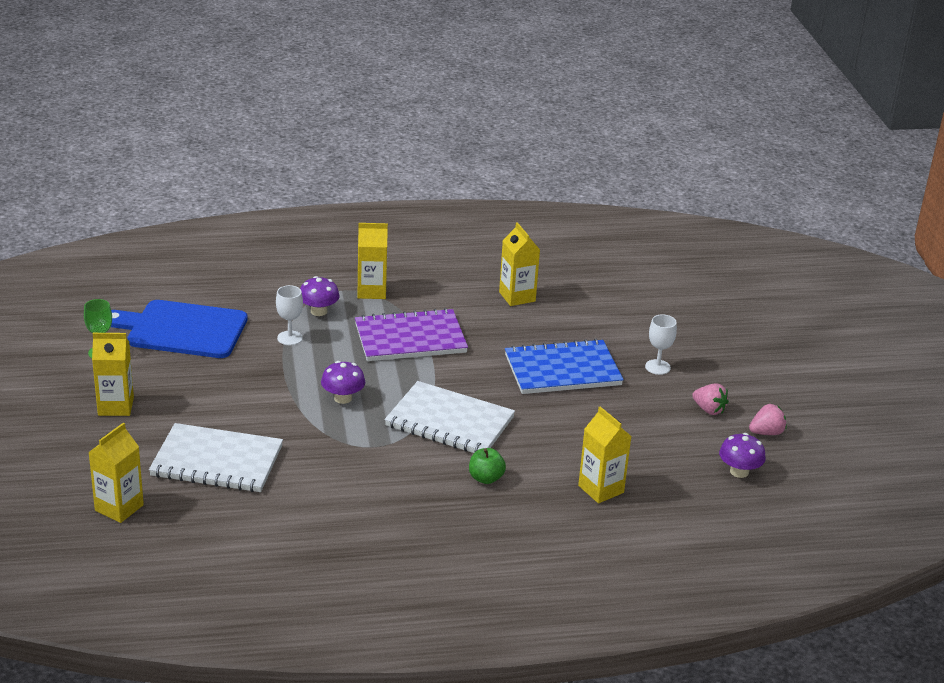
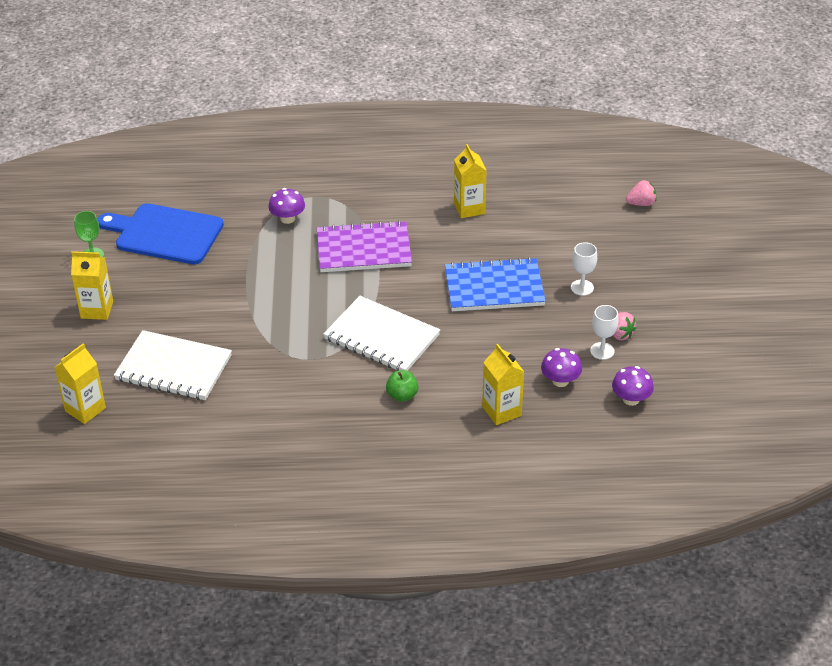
camera: 10 degrees right, 10 degrees up
white goblet [276,285,303,345] -> white goblet moved to [590,305,619,360]
purple mushroom [321,361,365,404] -> purple mushroom moved to [541,348,582,387]
yellow carton [358,223,388,299] -> none
pink strawberry [749,404,787,435] -> pink strawberry moved to [626,180,656,206]

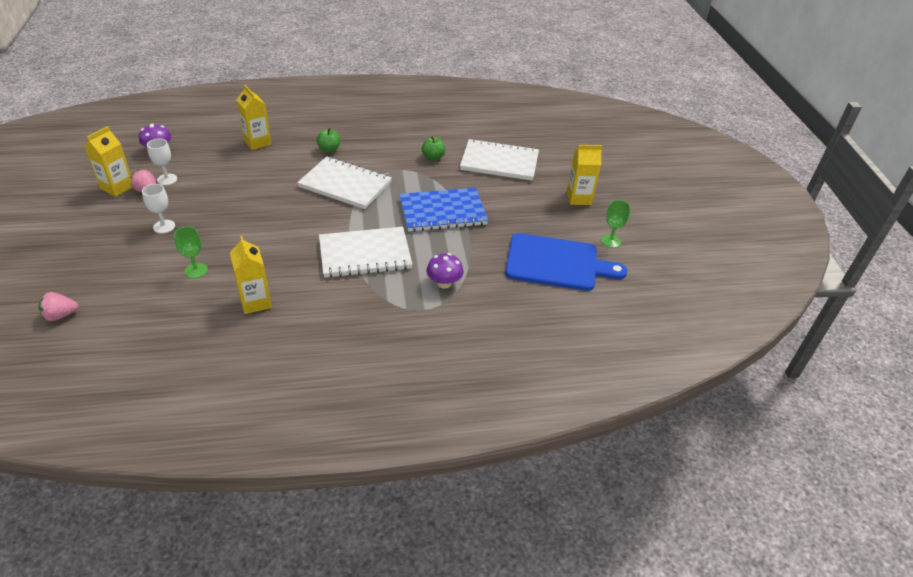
camera: 170 degrees right, 0 degrees up
yellow carton [55,343,106,424] -> yellow carton moved to [84,126,132,197]
purple notebook [317,220,412,272] -> white notebook [319,227,413,278]
blue notebook [445,257,546,311] -> blue notebook moved to [399,188,488,232]
purple mushroom [541,348,582,387] -> none
none -> green goblet [174,226,208,278]
none -> green apple [422,136,445,160]

